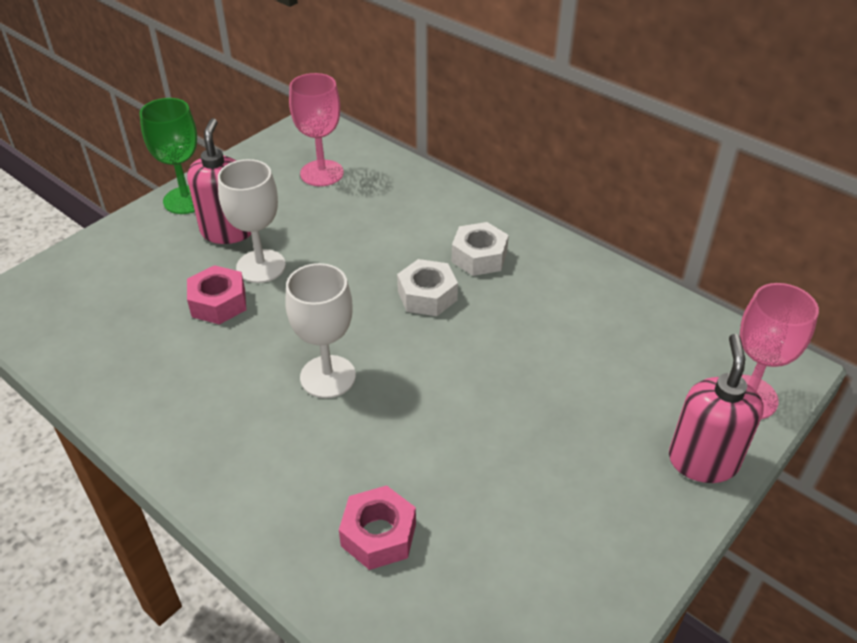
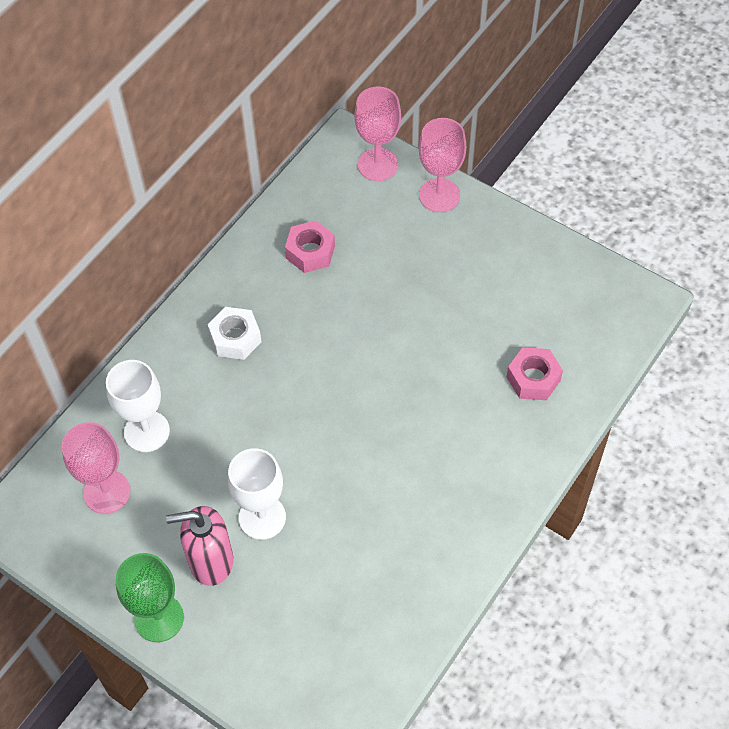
camera: 95 degrees left, 15 degrees up
pink nut [187,265,246,325] -> pink nut moved to [285,220,335,273]
white goblet [285,263,356,398] -> white goblet moved to [106,360,170,452]
white nut [397,259,458,316] -> none
pink soap dispenser [669,334,764,483] -> pink goblet [419,118,466,212]

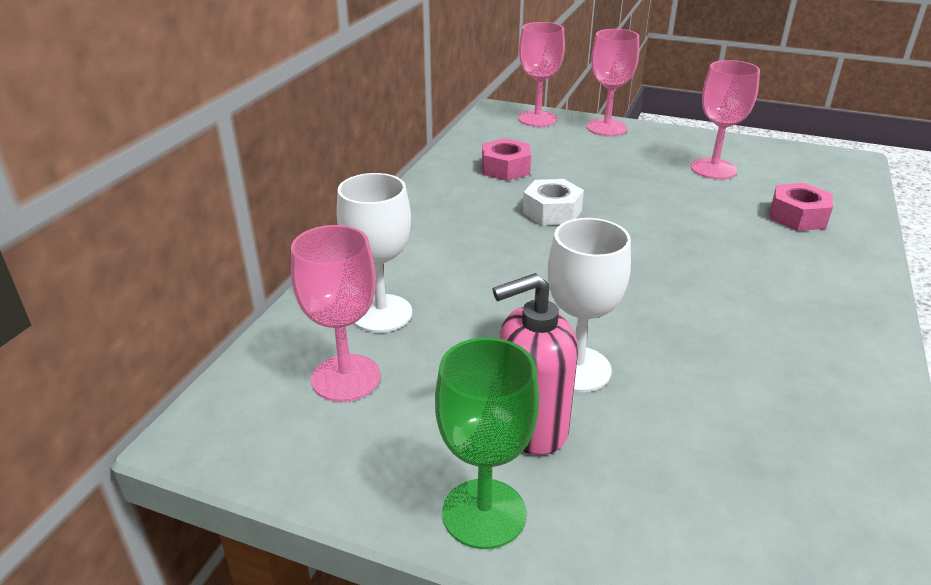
camera: 15 degrees left, 25 degrees down
white nut [208,307,262,360] -> white nut moved to [523,179,584,225]
none -> pink goblet [691,60,760,179]

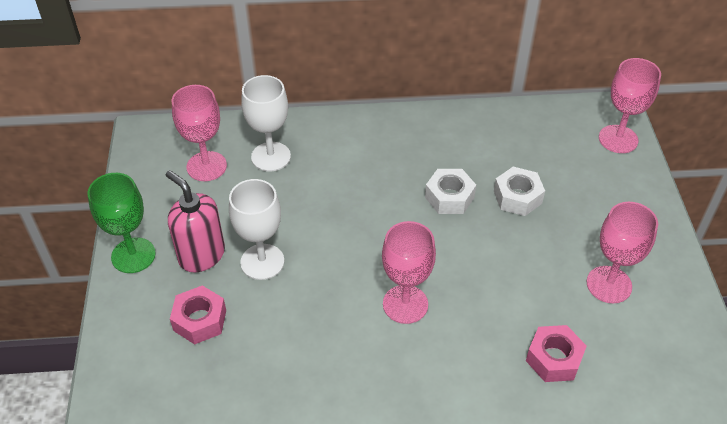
camera: 65 degrees right, 15 degrees up
pink nut [482,138,531,181] -> pink nut moved to [170,285,226,344]
pink goblet [586,29,639,136] -> pink goblet moved to [382,221,436,324]
none -> white nut [494,167,545,216]

